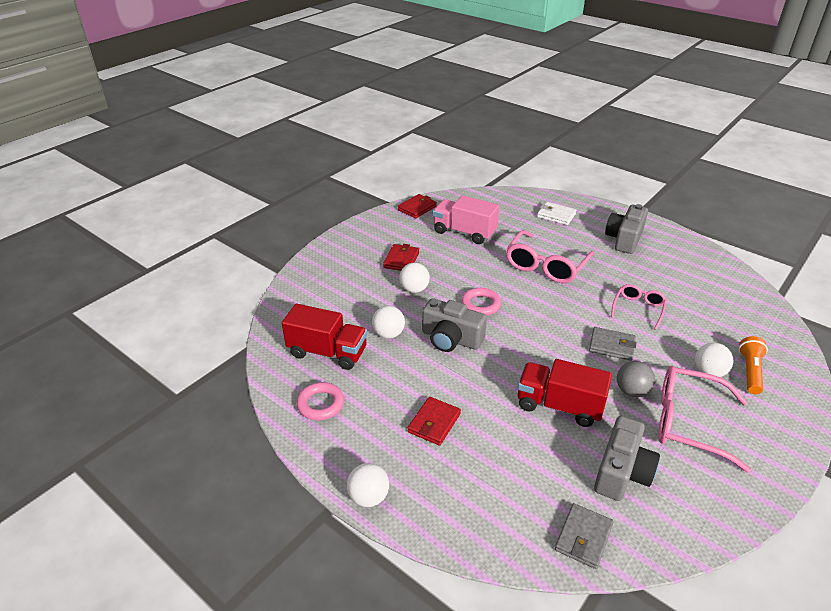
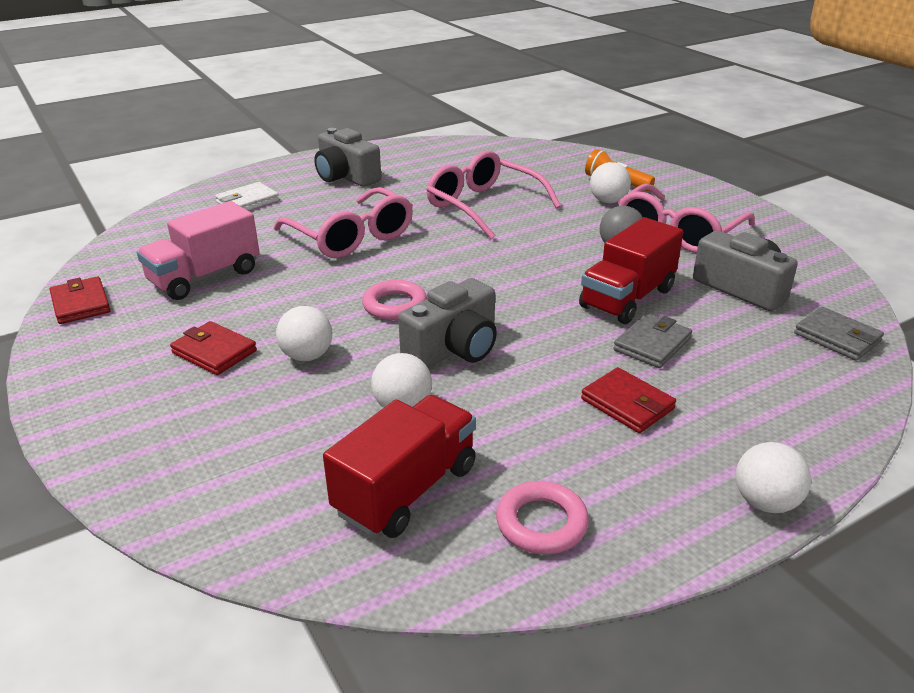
camera: 70 degrees left, 5 degrees down
grey wallet [589,327,637,361] -> grey wallet moved to [613,313,692,368]
pink glasses [611,284,667,330] -> pink glasses [426,150,561,239], size x1.75

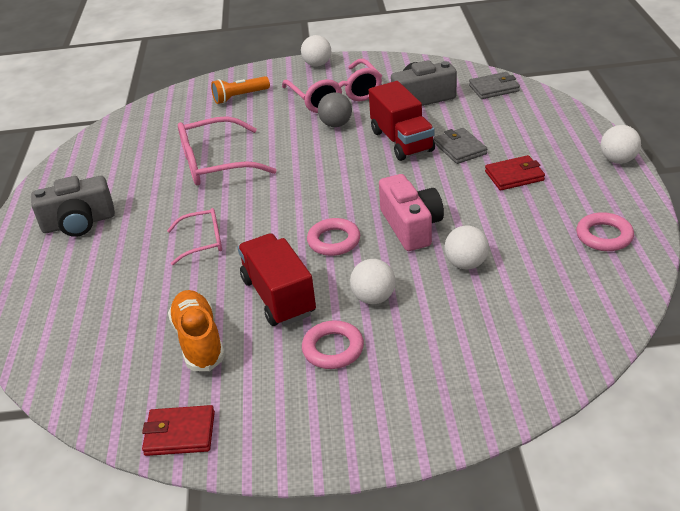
camera: 60 degrees left, 5 degrees up
pink truck [137,201,260,300] -> orange shoe [168,290,225,371]
red wallet [170,321,257,375] -> pink ring [302,320,364,369]
white wallet [215,182,279,210] -> none
pink glasses [273,187,413,258] -> pink glasses [167,208,222,265], size x0.57
red truck [323,395,476,538] -> red truck moved to [238,233,316,326]
grey camera [398,278,497,368] -> pink camera [379,174,444,251]
white ball [590,162,631,203] -> white ball moved to [301,35,331,67]

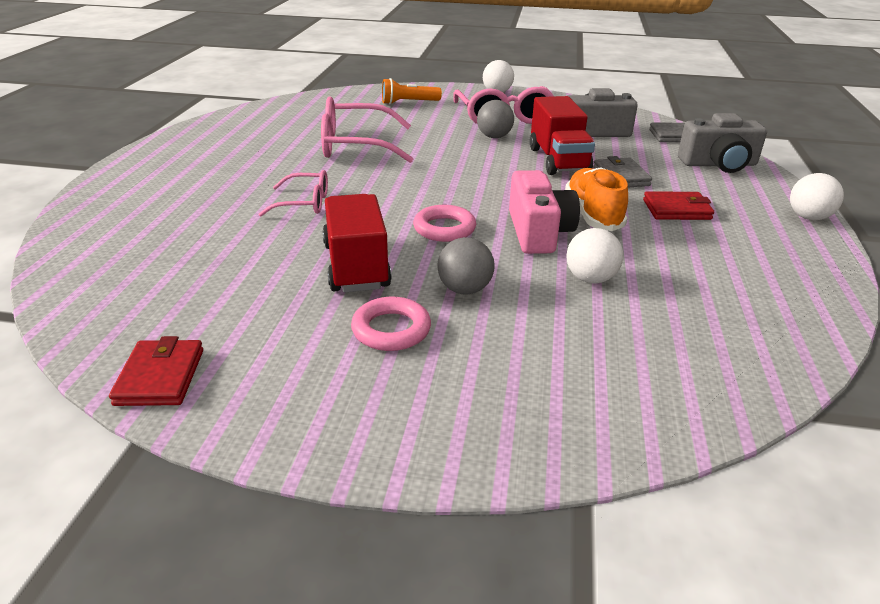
camera: 10 degrees right, 5 degrees down
grey camera [31,176,115,237] -> grey camera moved to [678,113,767,173]
red wallet [142,405,215,456] -> red wallet turned 75 degrees clockwise [109,336,203,406]
orange shoe [168,290,225,371] -> orange shoe moved to [565,167,628,231]
white ball [350,259,396,304] -> grey ball [437,237,495,294]
pink ring [576,212,634,251] -> none

